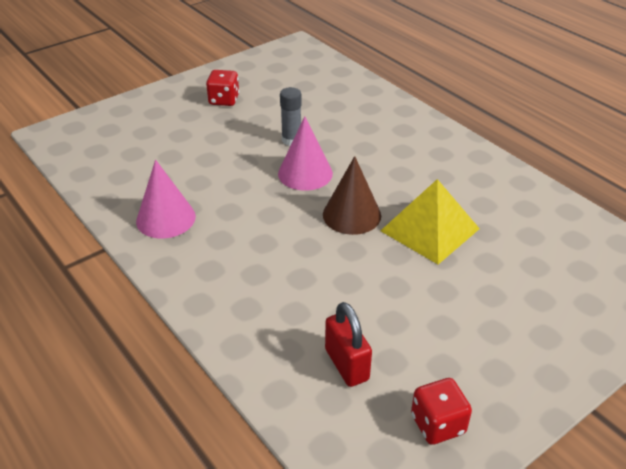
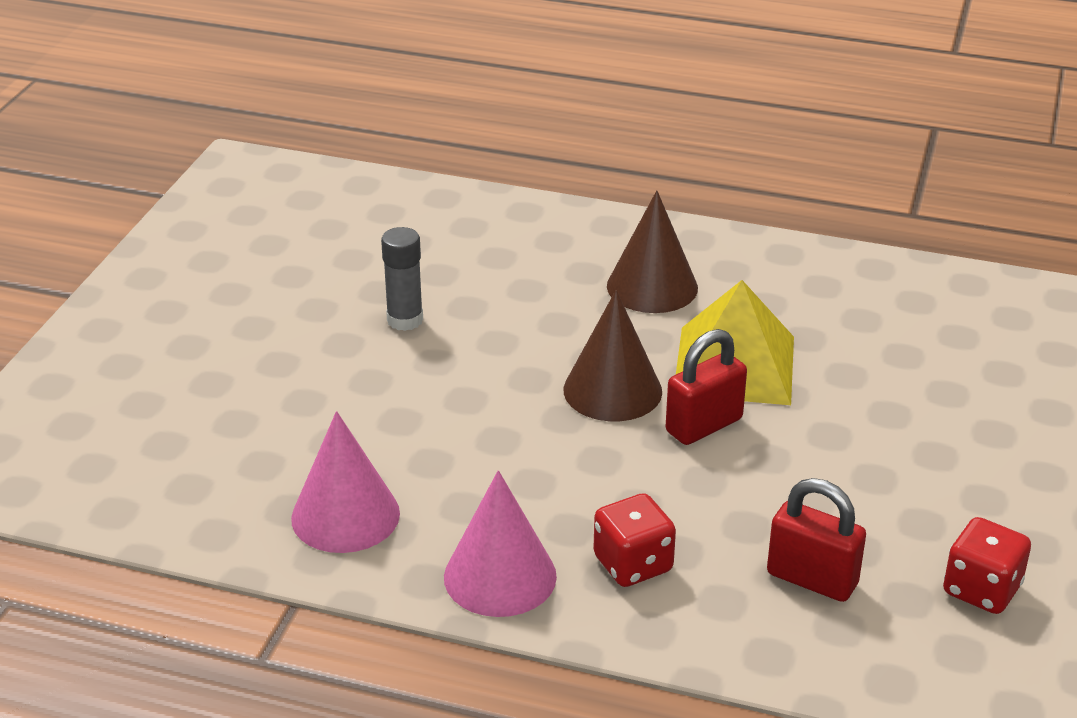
camera: 35 degrees left, 5 degrees down
red dice [206,70,239,106] -> red dice moved to [593,493,676,587]
pink cone [278,116,333,191] -> pink cone moved to [444,470,557,617]
none -> brown cone [607,190,698,313]
none -> red padlock [666,329,747,445]

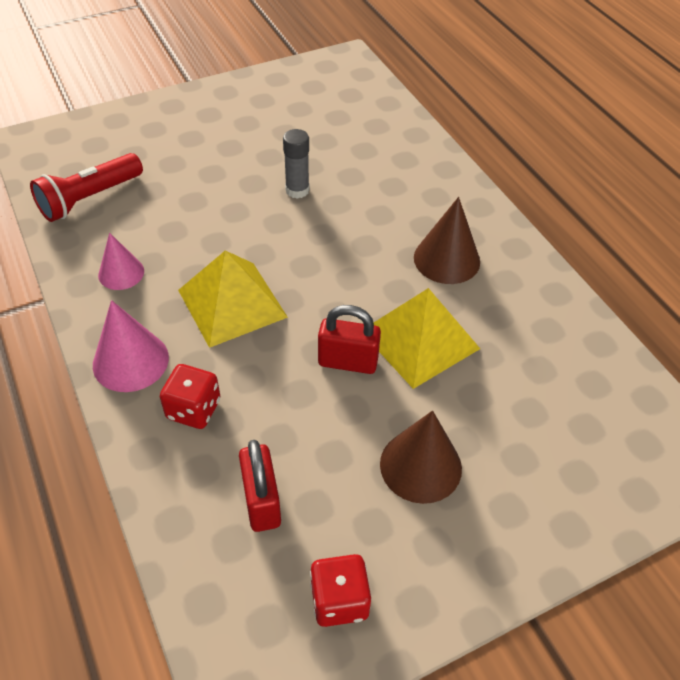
camera: 45 degrees right, 15 degrees up
pink cone [291,411,400,553] -> pink cone [98,233,144,290], size x0.66
brown cone [564,290,662,421] -> brown cone moved to [380,410,462,504]
none -> red flashlight [30,153,143,222]
none -> yellow pyramid [178,251,288,348]

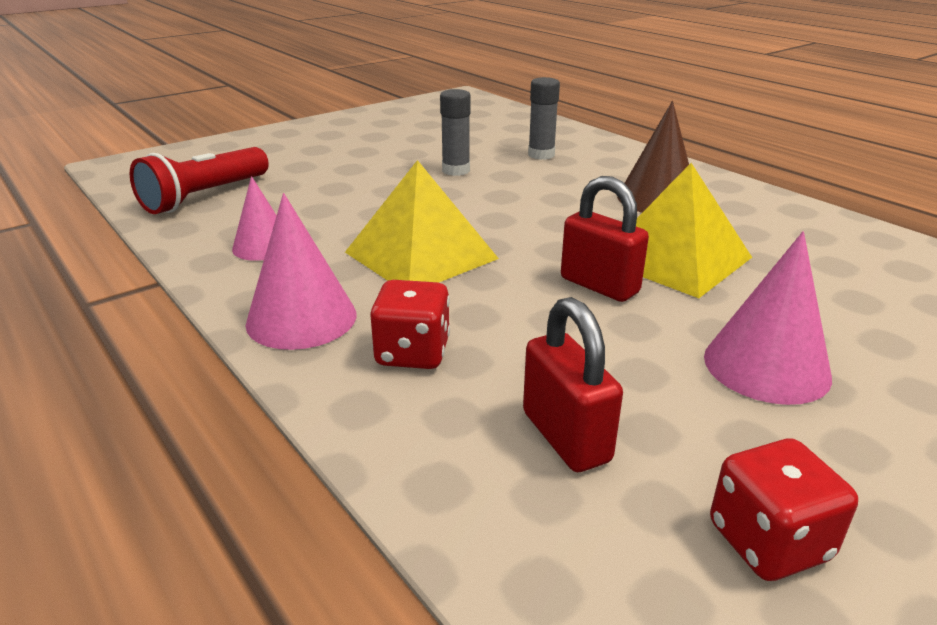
camera: 10 degrees left, 20 degrees down
red padlock [318,305,381,374] -> red padlock turned 45 degrees clockwise [561,176,649,302]
brown cone [380,410,462,504] -> pink cone [704,231,832,405]
none -> grey glue stick [528,77,560,160]

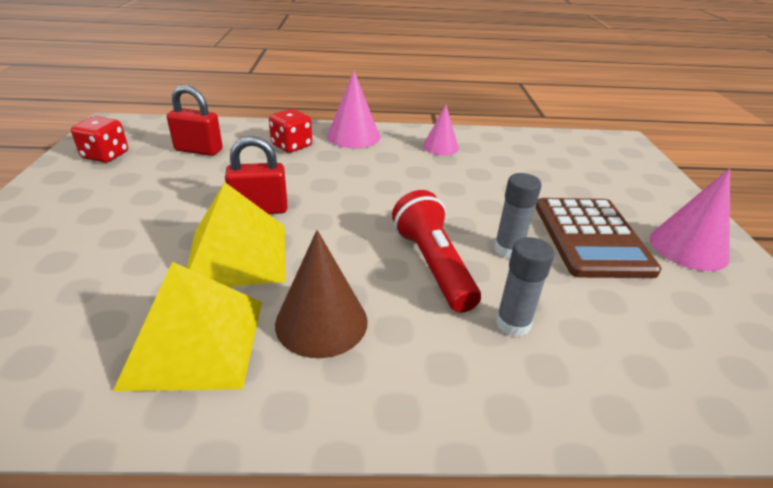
camera: 125 degrees right, 5 degrees up
red flashlight [130,147,269,214] -> red flashlight moved to [392,190,481,313]
yellow pyramid [345,160,499,283] -> yellow pyramid moved to [113,262,262,391]
pink cone [704,231,832,405] -> pink cone moved to [650,168,730,271]
none -> brown calculator [536,198,662,278]

